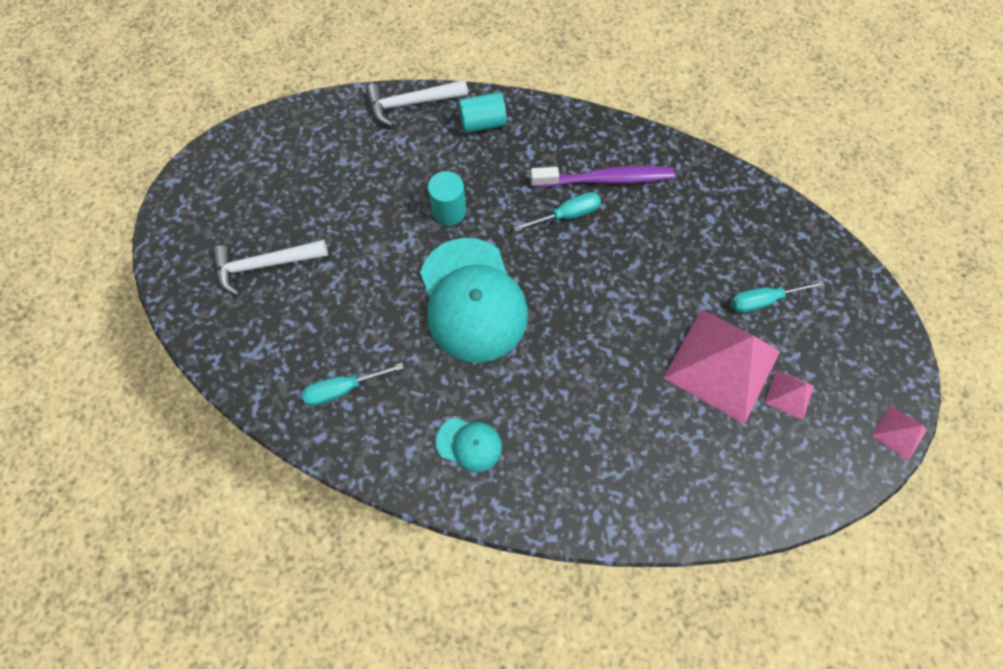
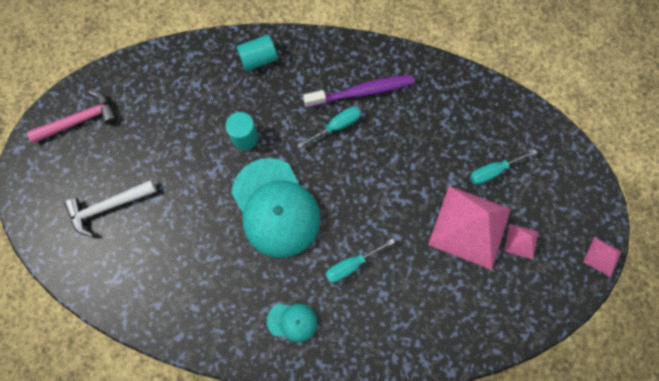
camera: 10 degrees left, 5 degrees up
turquoise screwdriver [302,363,404,406] -> turquoise screwdriver moved to [325,238,395,283]
white hammer [366,80,468,127] -> none
none -> pink hammer [27,90,117,143]

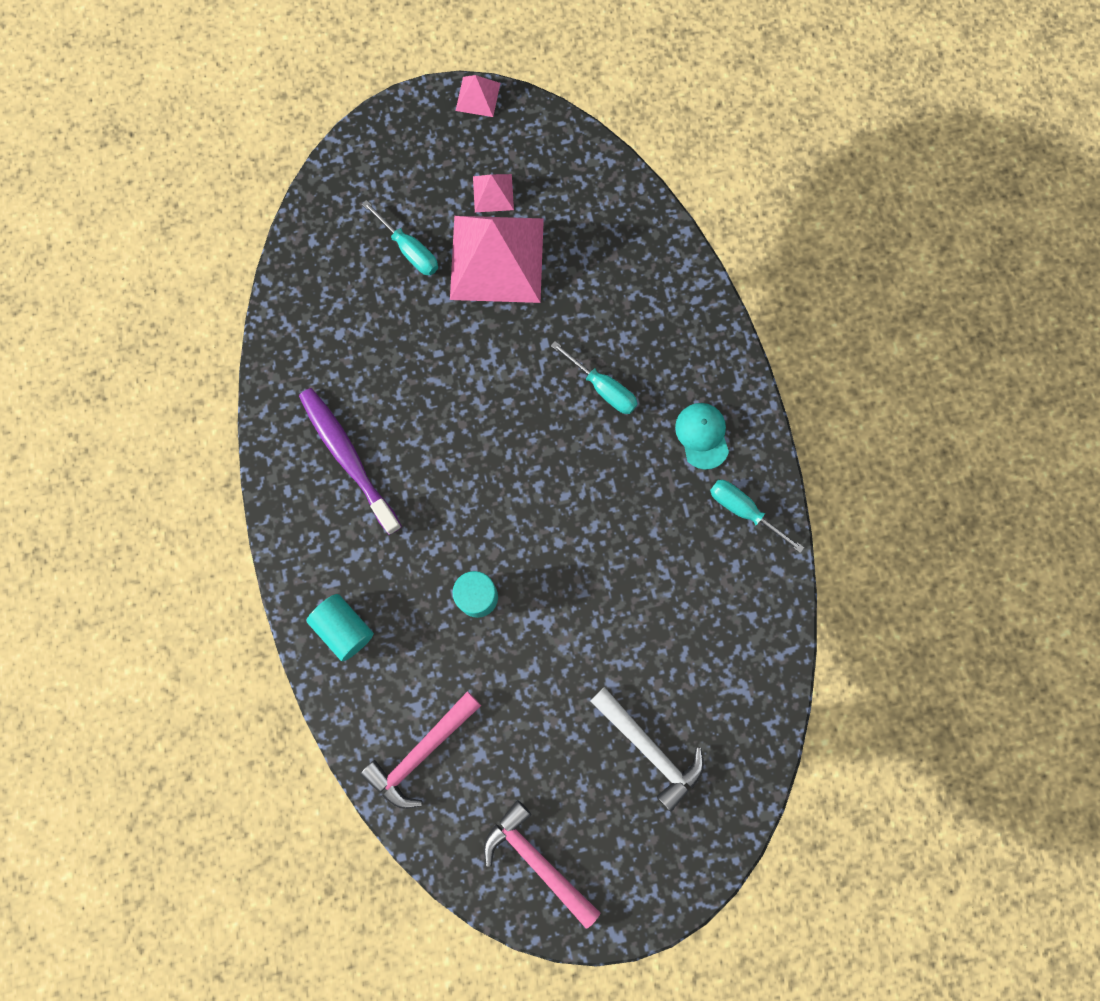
camera: 110 degrees left, 5 degrees up
turquoise cap [231,158,320,258] -> none
turquoise screwdriver [297,107,361,148] -> turquoise screwdriver moved to [710,480,804,553]
none -> pink hammer [360,691,481,809]

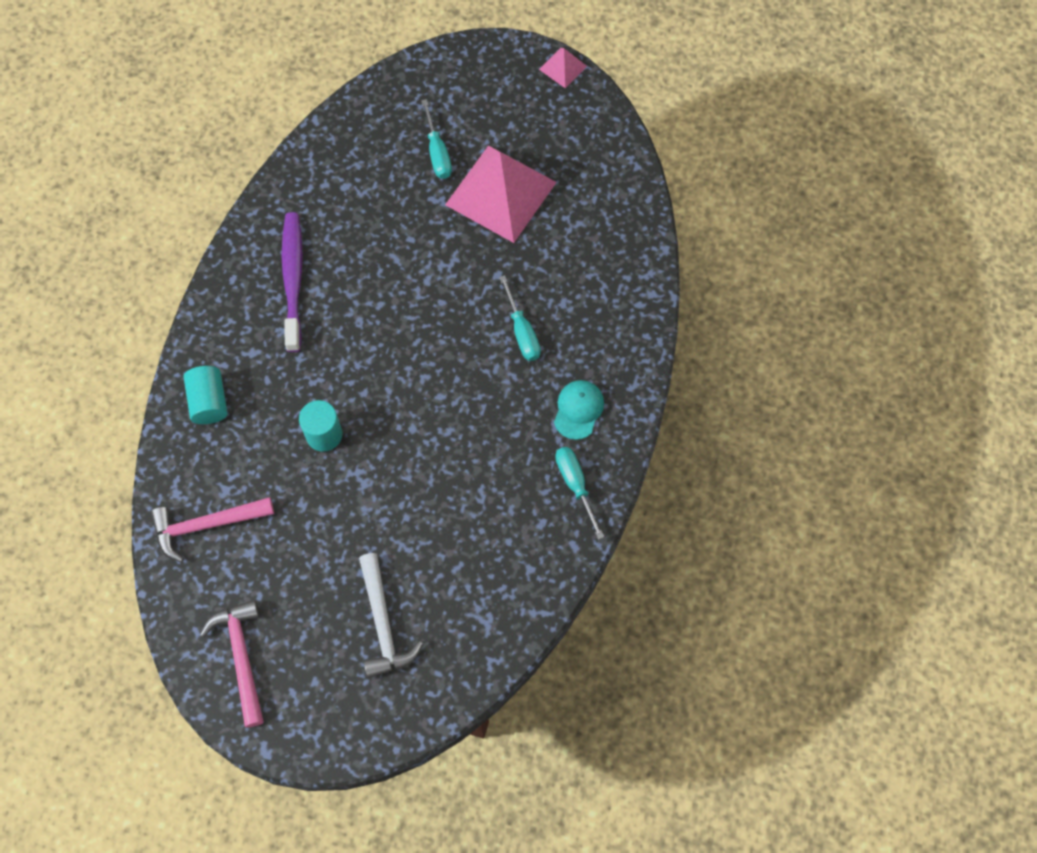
camera: 30 degrees right, 10 degrees down
pink pyramid [473,174,514,212] -> none

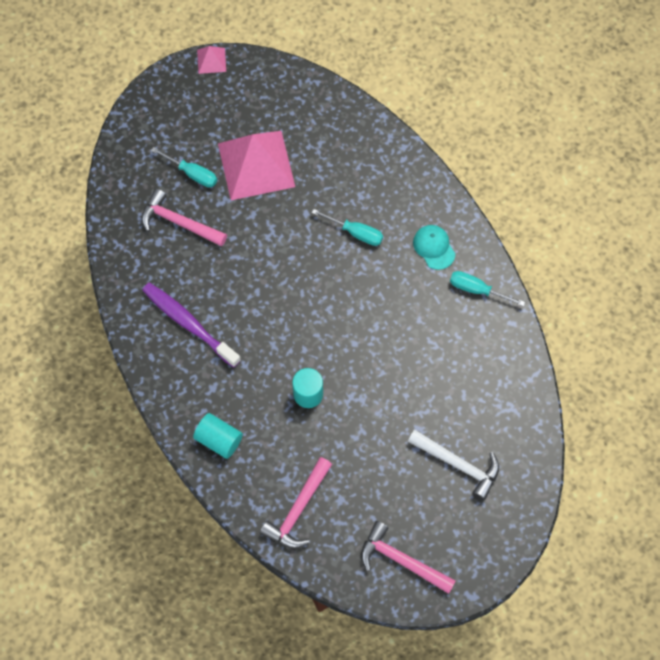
camera: 45 degrees left, 0 degrees up
none -> pink hammer [141,189,227,246]

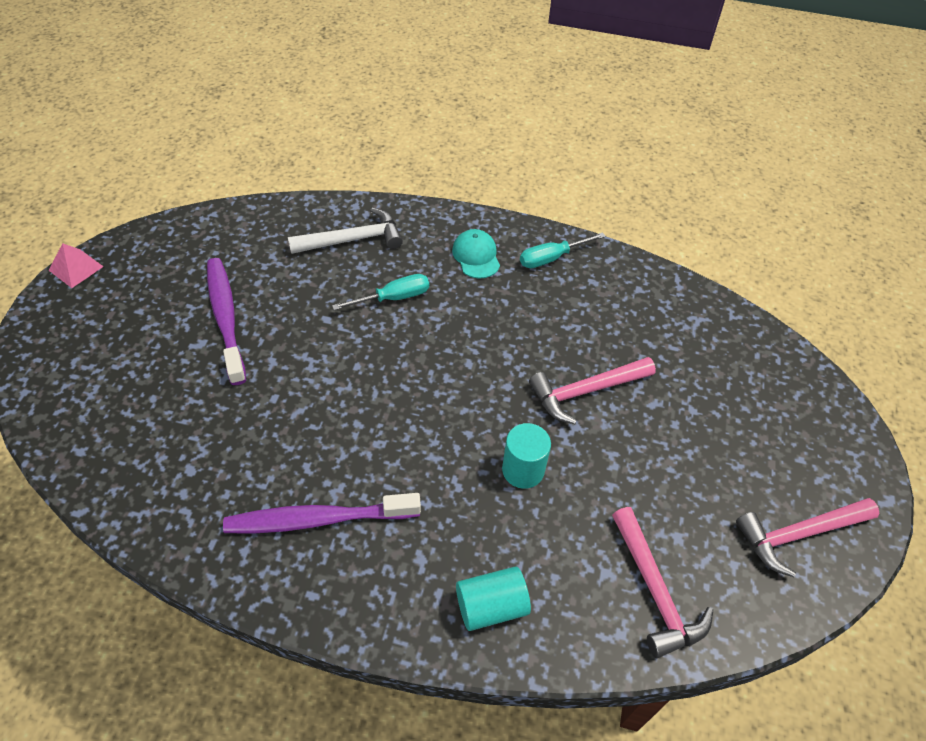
camera: 50 degrees left, 15 degrees down
pink hammer [141,189,227,246] -> pink hammer moved to [529,357,656,424]
turquoise screwdriver [151,147,217,187] -> none
pink pyramid [218,131,295,200] -> purple toothbrush [207,258,246,385]
white hammer [408,429,499,501] -> white hammer moved to [288,208,403,254]
turquoise cap [413,225,456,270] -> turquoise cap turned 60 degrees clockwise [452,229,500,279]

